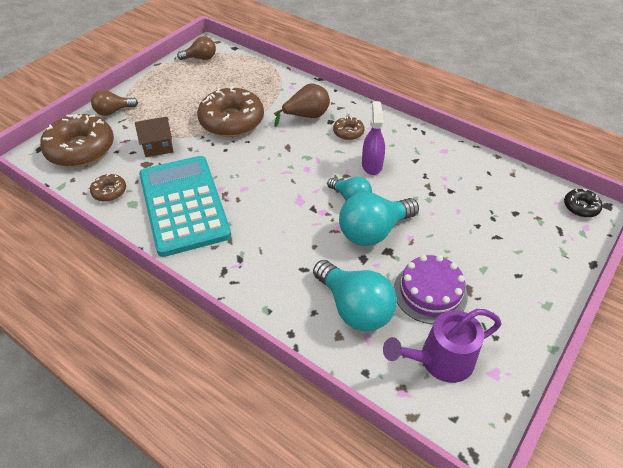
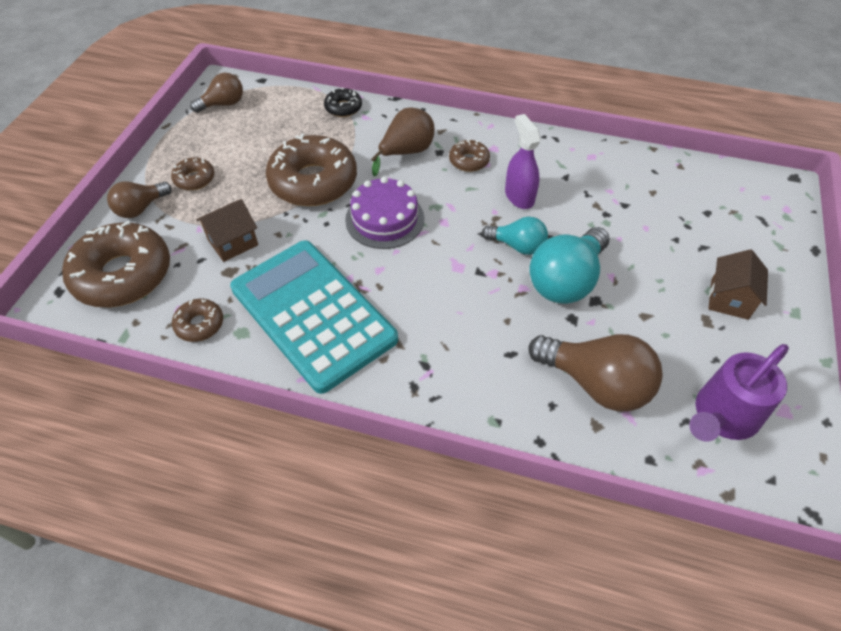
camera: 20 degrees left, 5 degrees up
turquoise light bulb [313,260,397,331] -> brown light bulb [528,334,663,412]
purple cake [394,255,468,324] -> purple cake moved to [345,177,424,249]
black donut [564,189,602,218] -> black donut moved to [324,88,362,117]
none -> brown donut [171,157,214,190]
none -> brown house [708,249,768,320]

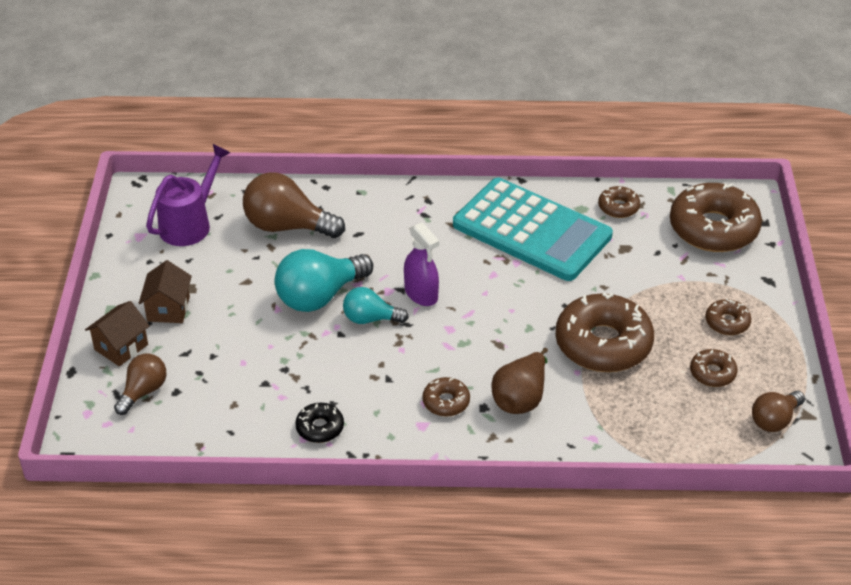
camera: 165 degrees right, 10 degrees down
brown light bulb [107,181,172,218] -> brown light bulb moved to [114,354,166,415]
brown house [196,199,258,262] -> brown house moved to [85,301,149,367]
black donut [324,88,362,117] -> black donut moved to [295,403,344,443]
purple cake [345,177,424,249] -> none
purple spray bottle [505,114,541,209] -> purple spray bottle moved to [404,222,439,306]
turquoise light bulb [530,227,610,304] -> turquoise light bulb turned 150 degrees counterclockwise [275,249,373,312]
none -> brown donut [690,349,738,387]

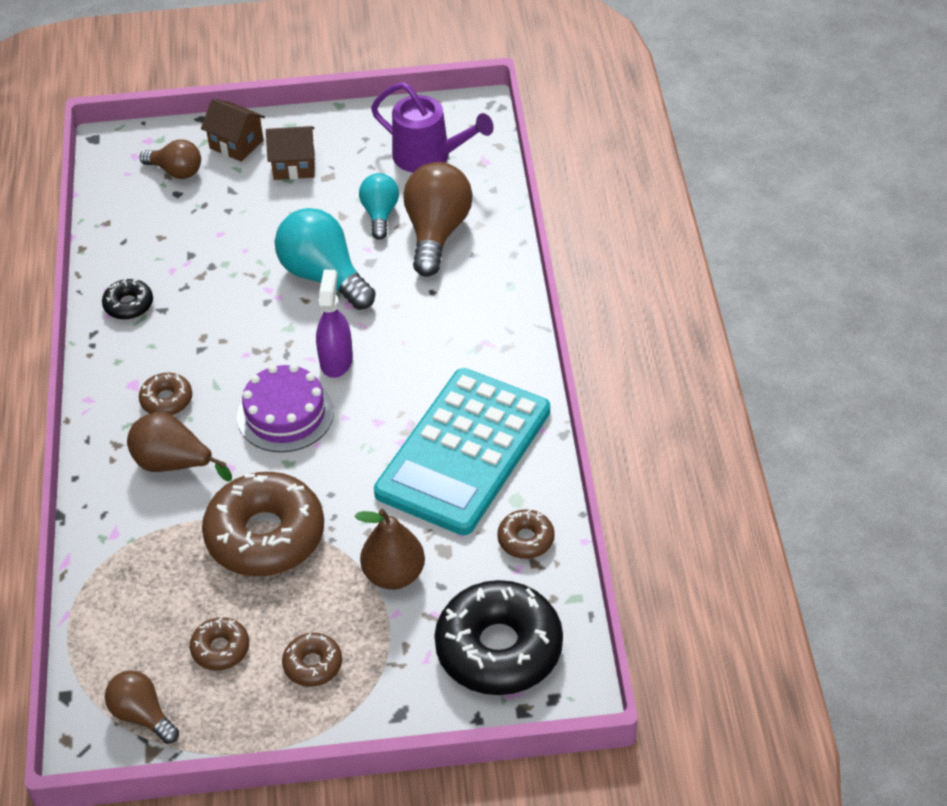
camera: 85 degrees right, 5 degrees up
turquoise light bulb [343,287,409,324] -> turquoise light bulb moved to [359,173,399,240]
purple spray bottle [404,222,439,306] -> purple spray bottle turned 135 degrees clockwise [316,270,353,378]
brown donut [670,183,762,252] -> black donut [434,580,563,695]
none -> purple cake [237,364,334,452]
none -> brown pear [355,509,425,590]

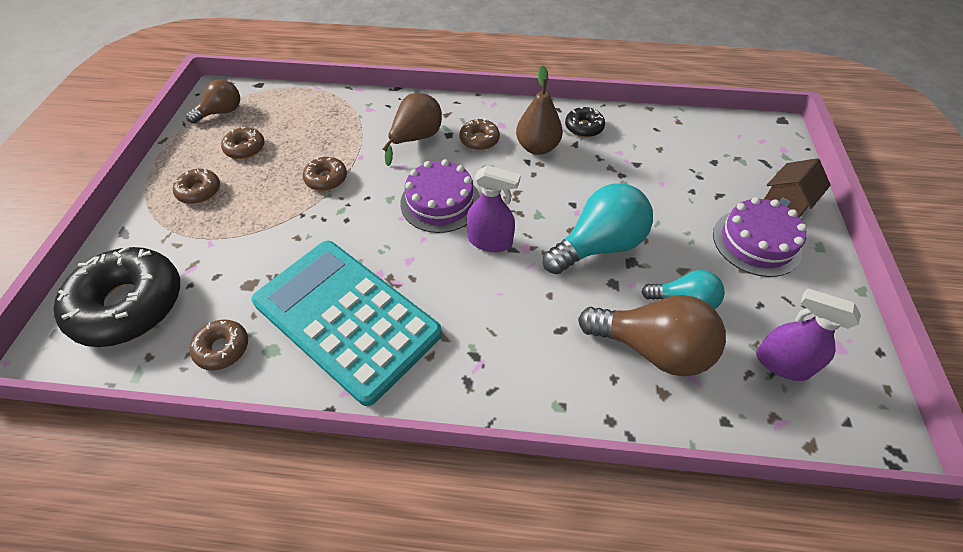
camera: 100 degrees right, 5 degrees up
brown light bulb [140,139,201,179] -> none
brown donut [202,472,324,576] -> brown donut [303,157,347,191], size x0.47
brown house [266,126,315,180] -> purple cake [713,197,807,277]
brown pear [355,509,425,590] -> brown pear moved to [516,65,563,155]
purple watering can [371,82,494,173] -> purple spray bottle [756,289,861,381]

